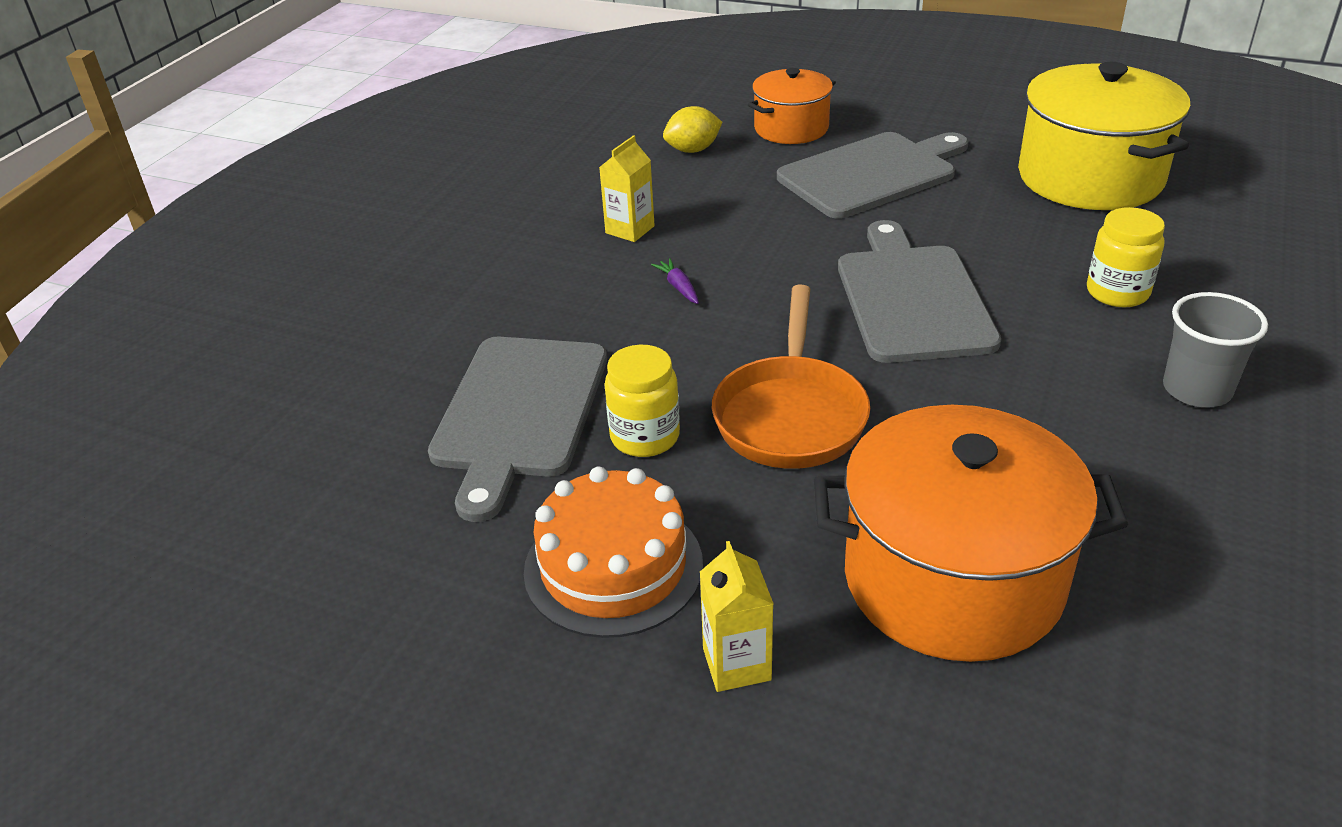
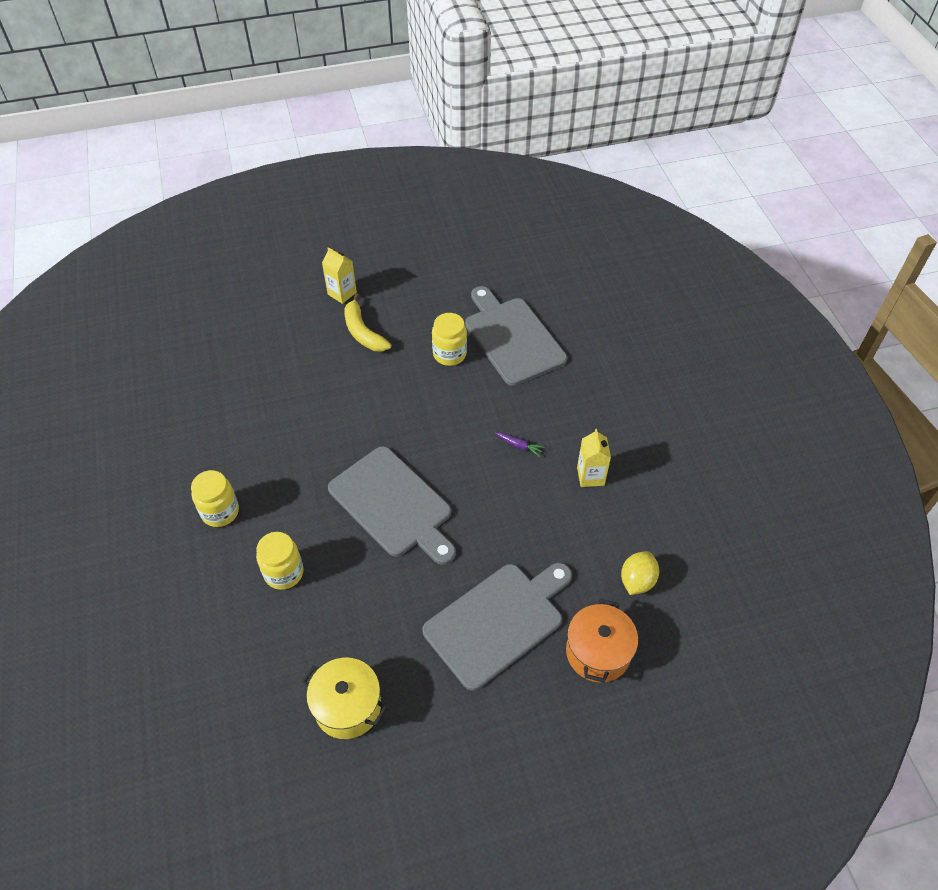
camera: 140 degrees right, 15 degrees up
orange cake [524,467,703,638] -> none
orange pan [712,285,870,469] -> none
grey cutting board [777,132,969,219] -> grey cutting board turned 150 degrees counterclockwise [422,563,572,691]
orange pot [814,405,1128,662] -> none
yellow pot [1018,62,1191,210] -> yellow pot [302,657,387,739], size x0.58
grey cup [1163,292,1268,407] -> yellow jar [191,470,239,527]
none -> yellow banana [344,293,391,352]

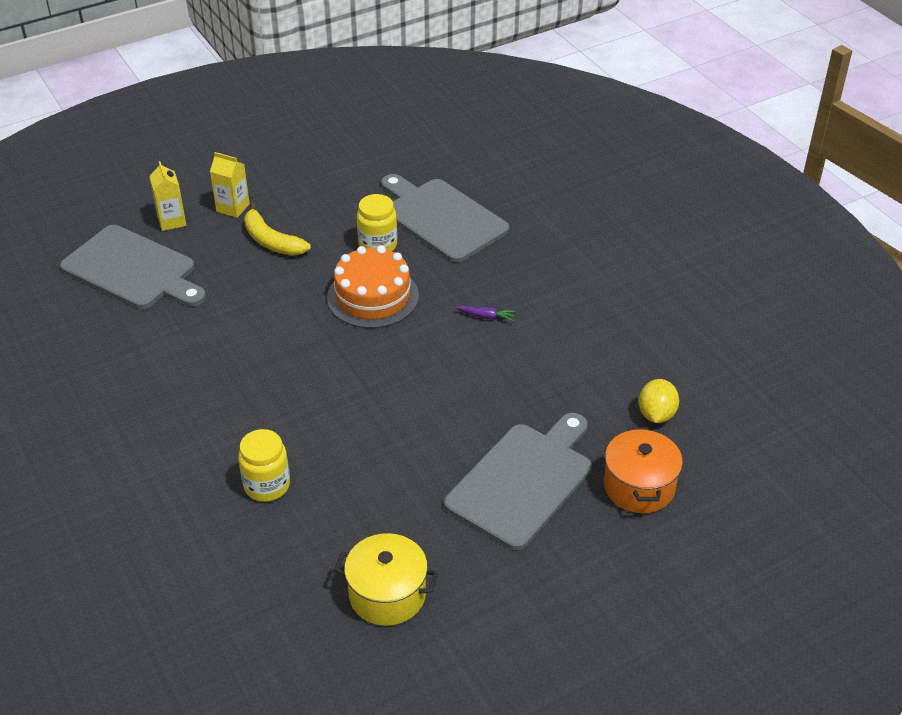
camera: 15 degrees left, 10 degrees down
yellow jar [191,470,239,527] -> none
grey cutting board [328,446,456,565] -> grey cutting board moved to [60,225,206,309]
yellow carton [577,429,611,487] -> yellow carton moved to [149,161,186,231]
none -> orange cake [327,246,419,328]

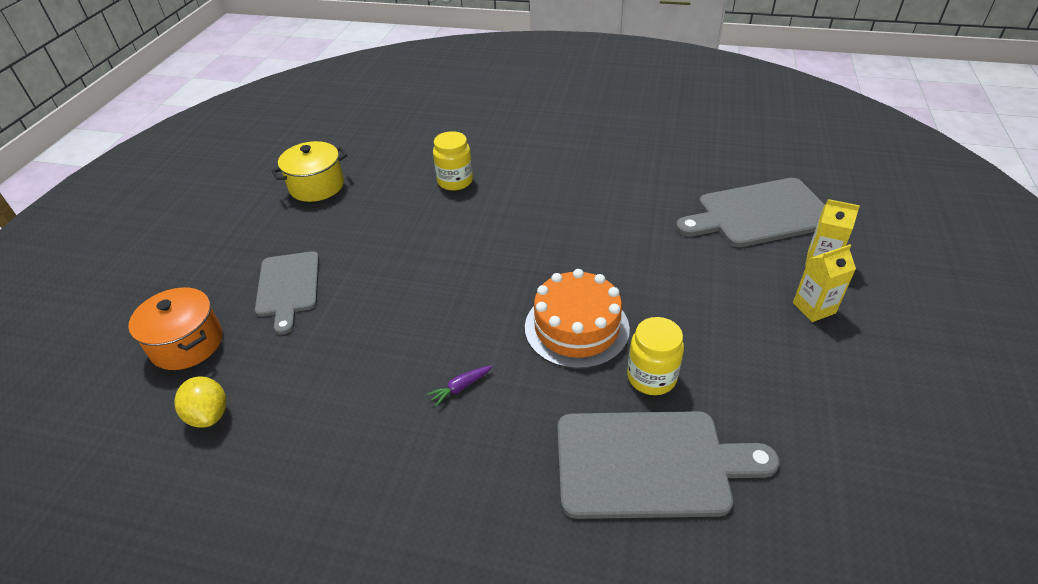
camera: 135 degrees right, 0 degrees up
yellow banana [244,202,311,255] -> none
grey cutting board [444,413,592,550] -> grey cutting board [255,251,319,334], size x0.66

